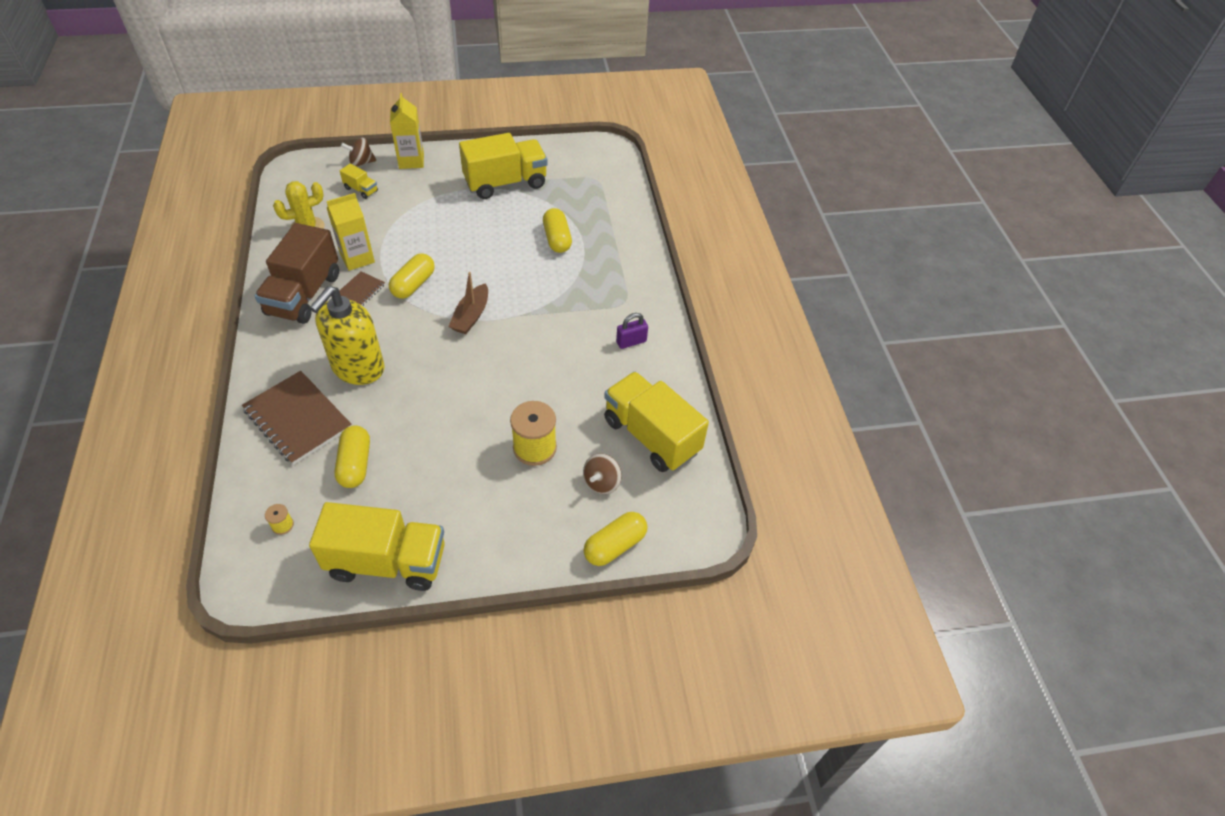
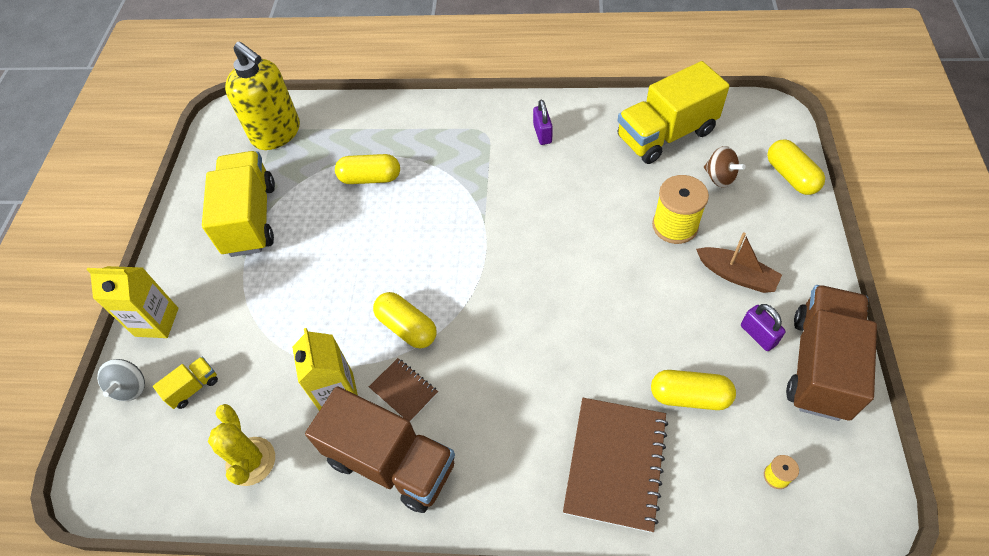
camera: 70 degrees left, 5 degrees up
brown notebook [242,371,352,465] -> brown notebook turned 45 degrees counterclockwise [563,398,668,533]
yellow soap dispenser [309,286,384,385] -> yellow soap dispenser moved to [225,41,300,150]
yellow truck [309,502,445,591] -> brown truck [786,285,877,421]
brown spinning top [341,138,376,167] -> grey spinning top [97,359,145,401]
brown boat [449,272,488,334] -> brown boat moved to [696,232,782,293]
none -> purple padlock [741,304,786,351]

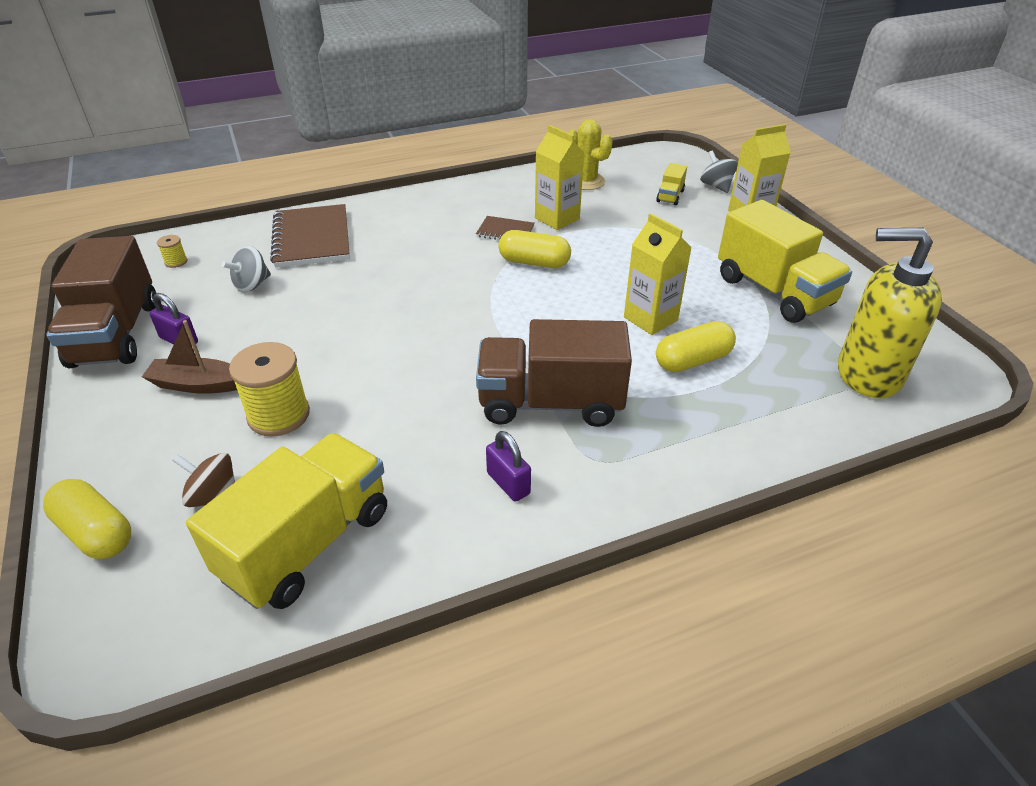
camera: 150 degrees right, 15 degrees down
brown truck [305,386,455,513] -> brown truck moved to [476,319,632,427]
yellow capsule [651,370,736,410] -> grey spinning top [221,246,271,292]
none -> yellow carton [624,213,692,335]

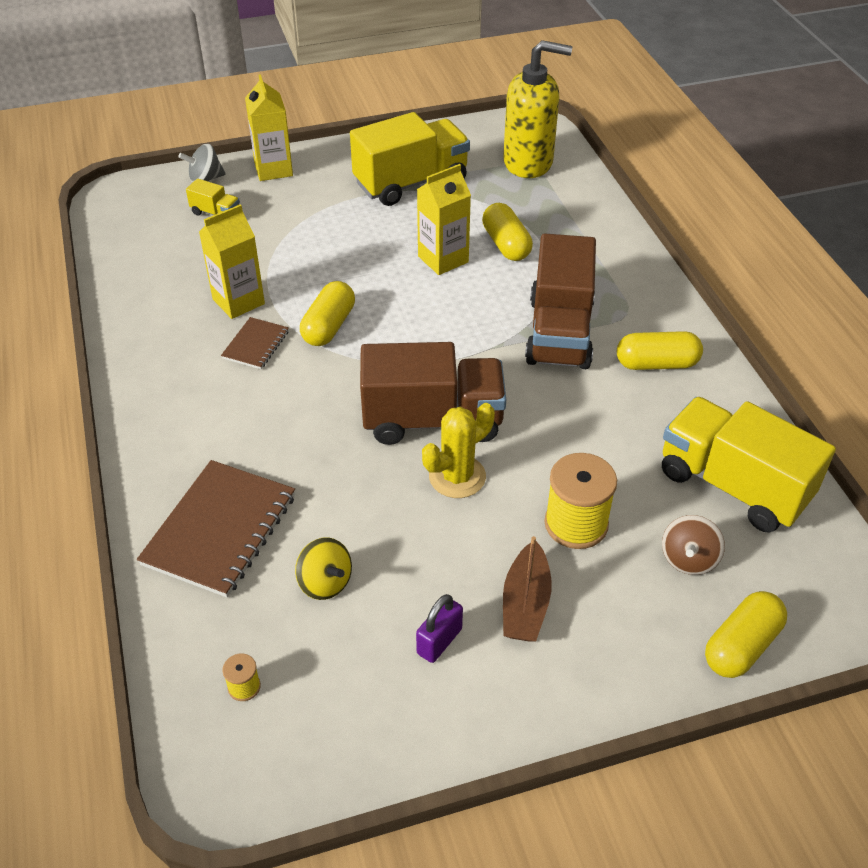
camera: 85 degrees left, 5 degrees up
brown truck [46,236,156,368] -> brown truck moved to [360,342,506,445]
grey spinning top [221,246,271,292] -> yellow spinning top [295,537,352,600]
brown notebook [270,204,350,268] -> brown notebook turned 60 degrees counterclockwise [137,460,295,597]
purple padlock [486,431,531,502] -> yellow capsule [617,331,703,370]
yellow cactus [569,119,612,190] -> yellow cactus moved to [422,403,495,498]
yellow soap dispenser [838,228,942,398] -> yellow soap dispenser turned 105 degrees counterclockwise [503,40,572,178]

